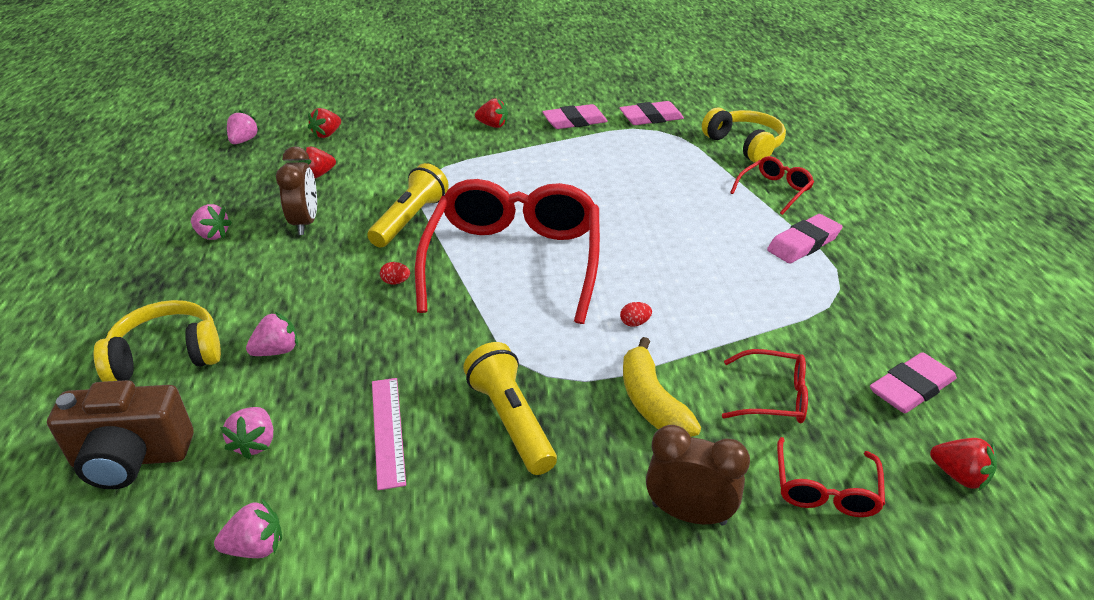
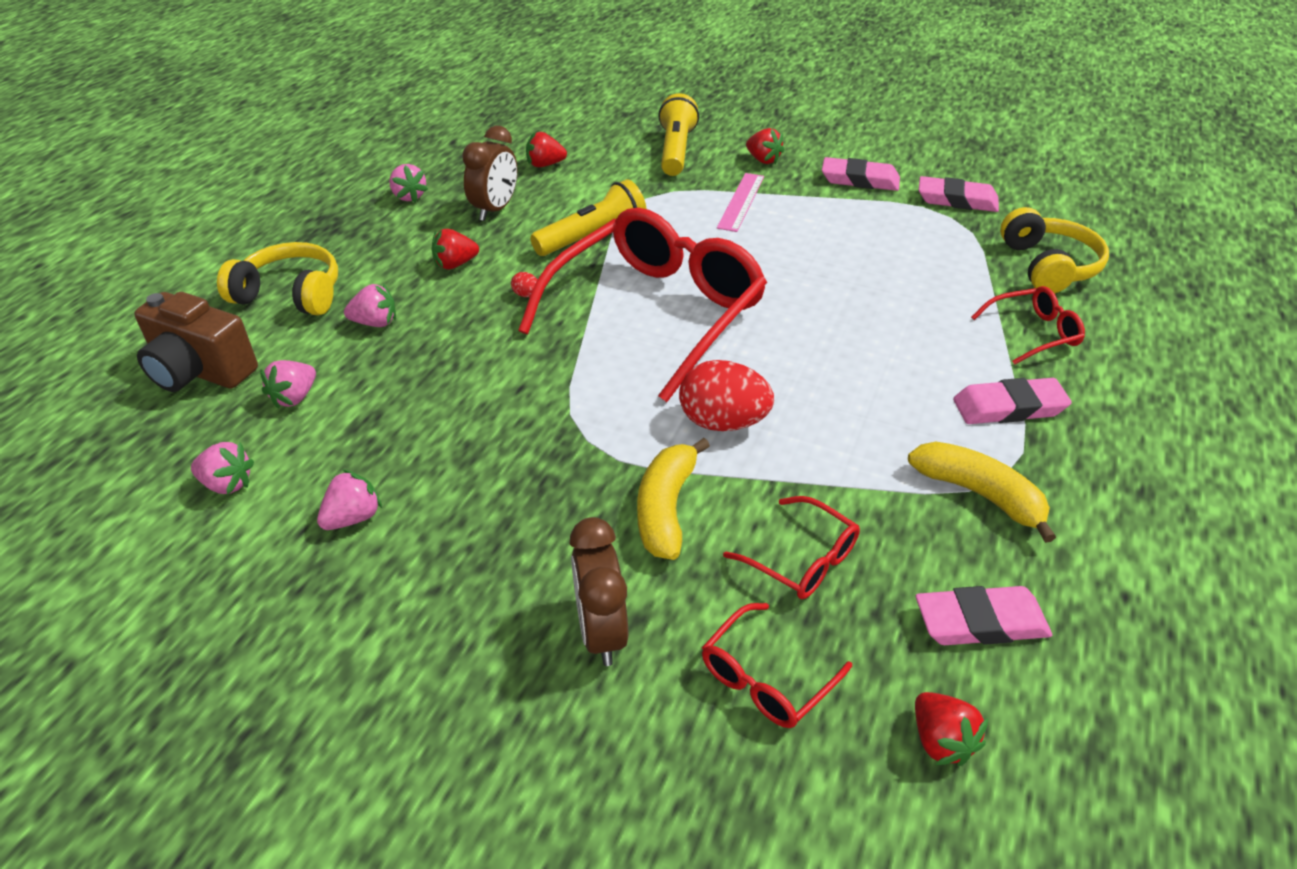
camera: 30 degrees right, 5 degrees up
pink strawberry [227,110,260,144] -> pink strawberry moved to [317,469,382,530]
red strawberry [308,108,341,139] -> red strawberry moved to [432,229,479,269]
pink ruler [372,378,406,490] -> pink ruler moved to [717,173,764,232]
yellow flashlight [463,342,557,475] -> yellow flashlight moved to [658,93,699,176]
red egg [620,302,652,327] -> red egg [679,360,774,431], size x2.43
brown clock [646,425,750,526] -> brown clock turned 150 degrees counterclockwise [570,517,628,666]
none -> yellow banana [908,442,1056,543]

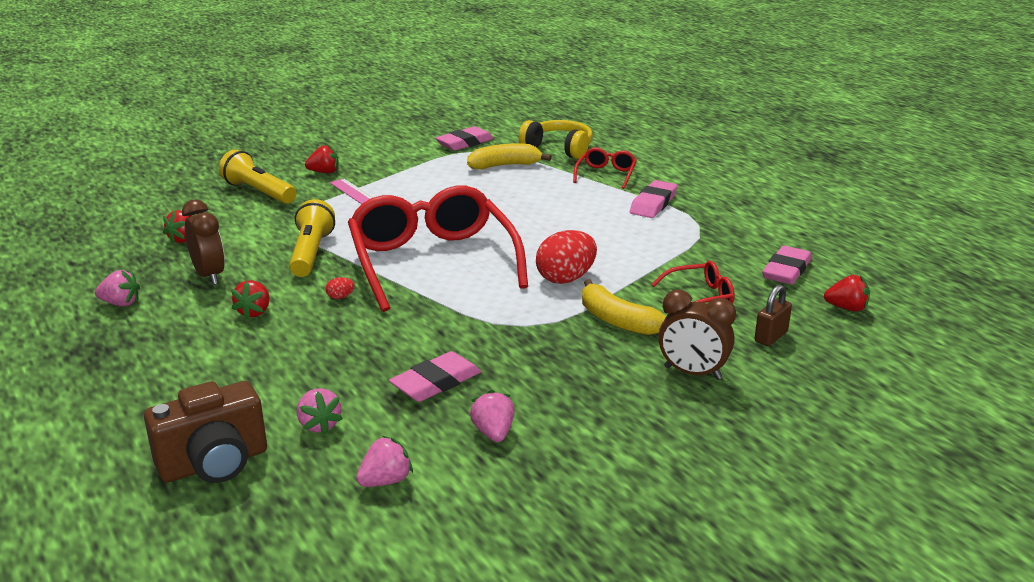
camera: 55 degrees left, 15 degrees down
yellow headphones [217,242,338,315] -> none
pink strawberry [344,284,396,327] -> none
red glasses [702,603,852,728] -> brown padlock [755,285,792,346]
pink eraser [822,157,900,191] -> pink eraser moved to [389,351,481,402]
yellow banana [908,442,1056,543] -> yellow banana moved to [467,143,552,169]

